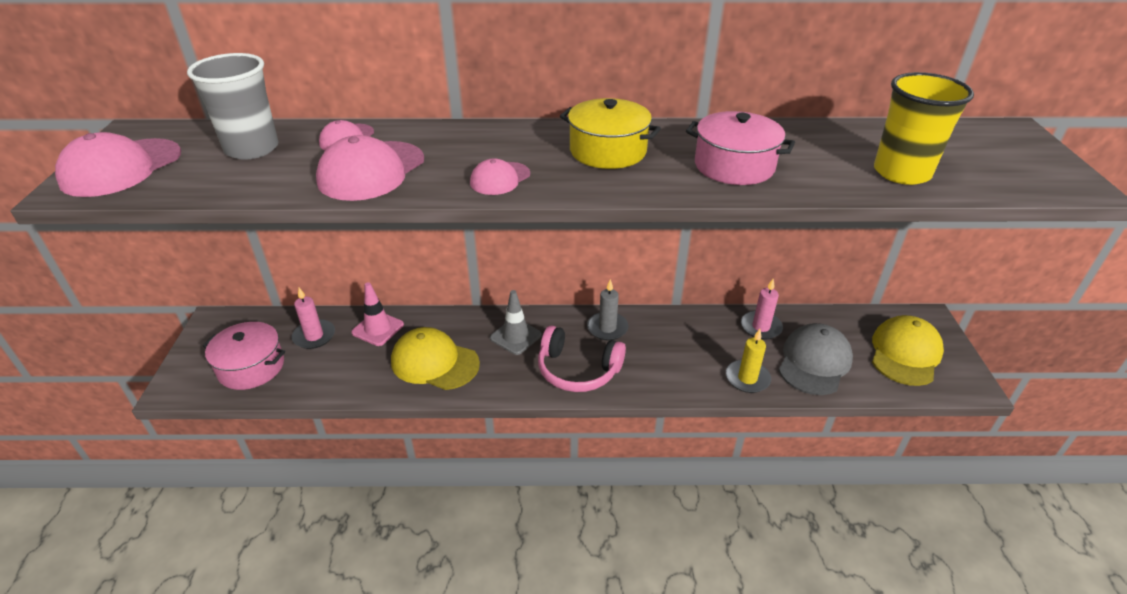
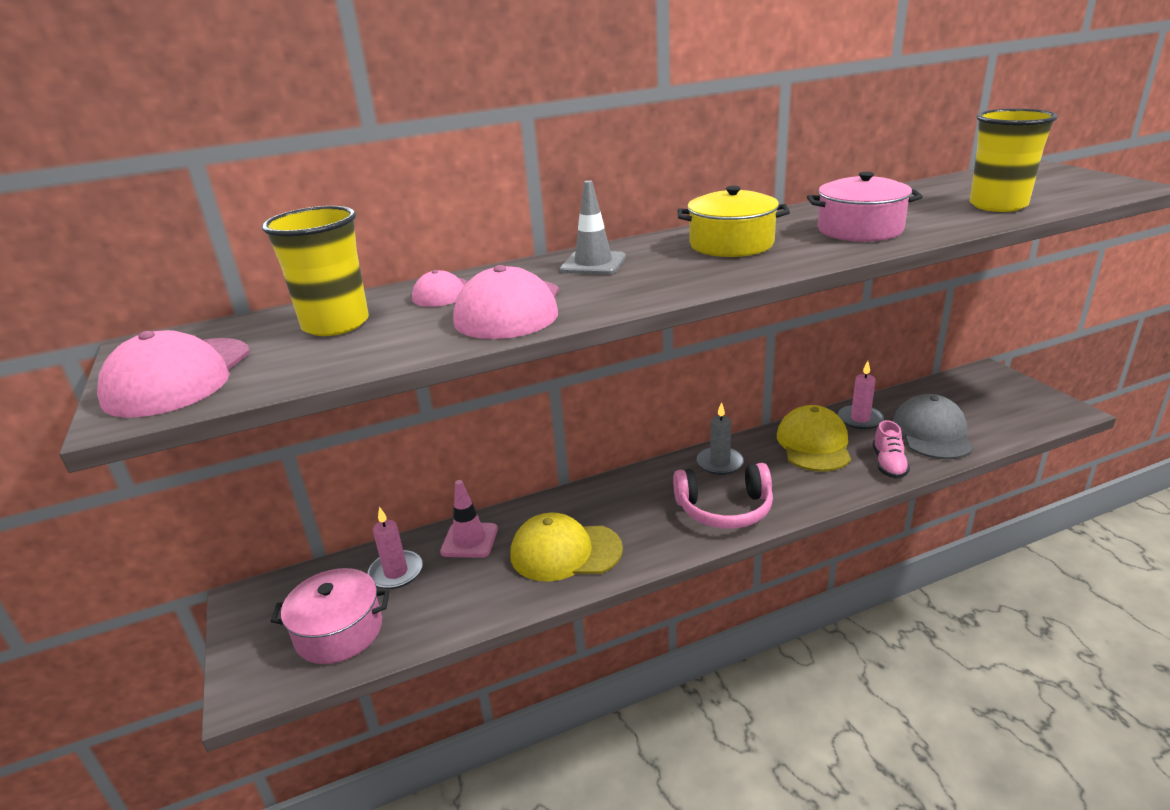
camera: 20 degrees left, 10 degrees down
grey cup [187,53,278,159] -> yellow cup [262,206,369,336]
pink cap [470,158,530,195] -> none
grey traffic cone [490,290,542,355] -> grey traffic cone moved to [560,180,626,275]
yellow candle [726,329,771,393] -> pink shoe [873,420,910,479]
yellow cap [872,315,944,386] -> yellow cap moved to [777,405,851,472]

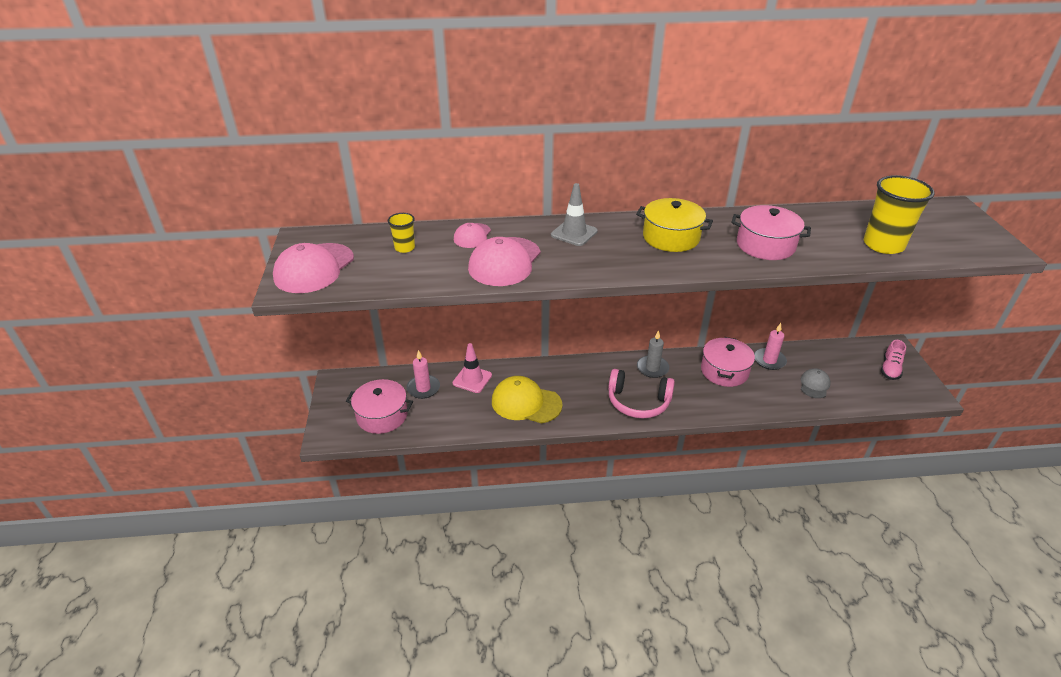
camera: 15 degrees right, 10 degrees up
yellow cup [262,206,369,336] -> yellow cup [388,213,415,253], size x0.51
yellow cap [777,405,851,472] -> pink pot [701,337,755,387]
pink shoe [873,420,910,479] -> pink shoe moved to [881,340,906,380]
grey cap [893,394,974,459] -> grey cap [801,368,831,398], size x0.56

